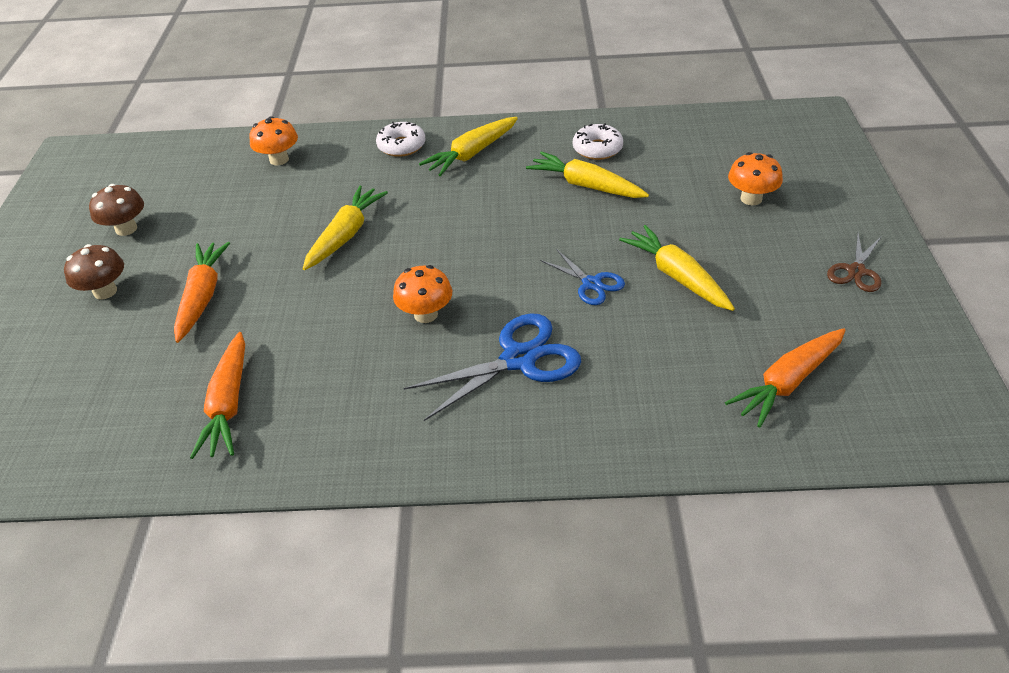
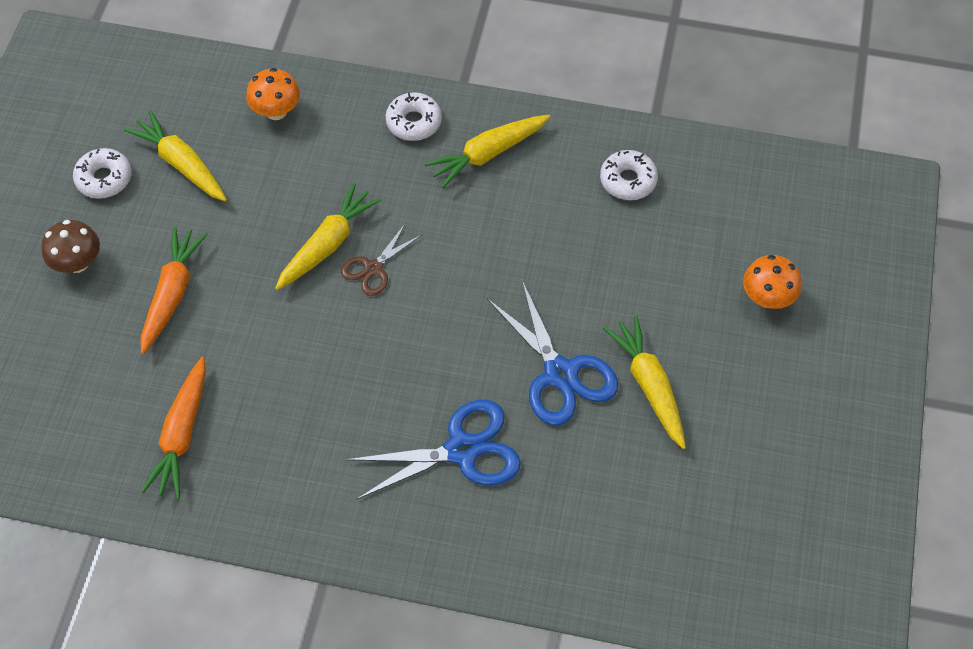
camera: 10 degrees right, 15 degrees up
brown mushroom [89,184,144,236] -> white donut [73,148,132,199]
orange mushroom [393,265,452,323] -> none
yellow carrot [526,151,649,198] -> yellow carrot moved to [124,110,227,201]
blue scissors [540,249,625,305] -> blue scissors [487,280,618,425], size x1.75
orange carrot [725,328,845,428] -> none
brown scissors [827,233,882,292] -> brown scissors moved to [341,224,422,296]

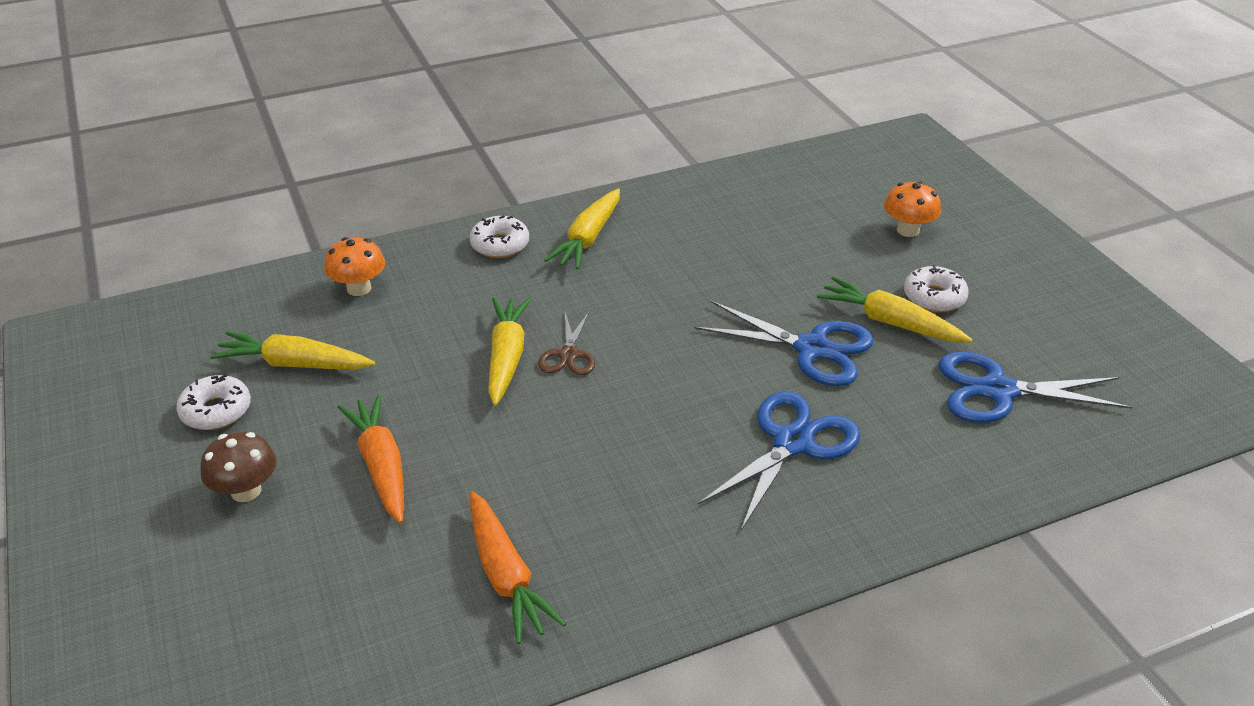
camera: 35 degrees left, 20 degrees down
white donut [600,150,658,200] -> white donut moved to [904,265,969,312]
none -> blue scissors [939,352,1133,423]

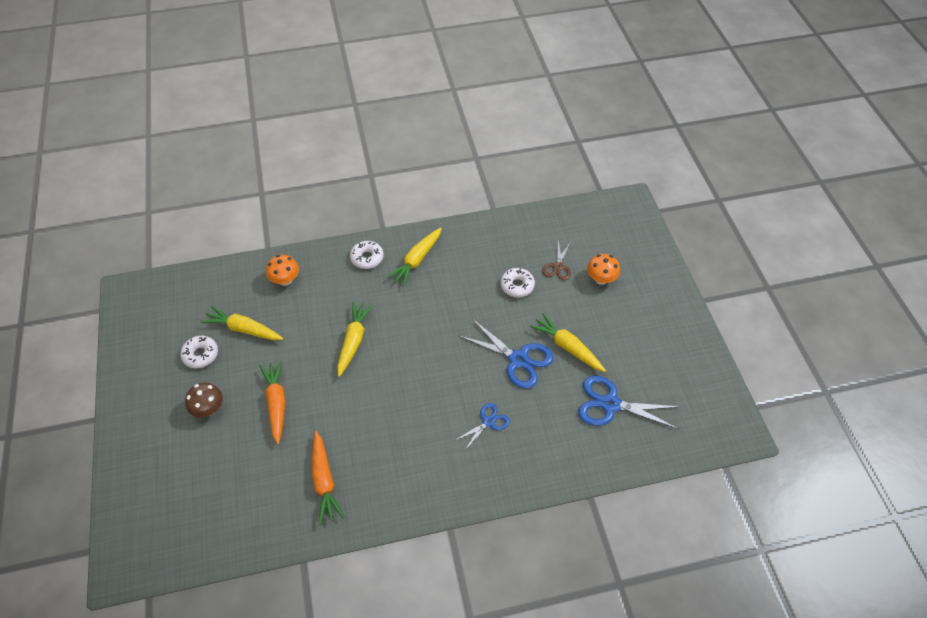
camera: 10 degrees right, 15 degrees up
brown scissors [538,312,595,375] -> brown scissors moved to [542,240,571,280]
blue scissors [698,391,860,530] -> blue scissors [454,403,510,450], size x0.57
white donut [904,265,969,312] -> white donut moved to [500,268,535,297]

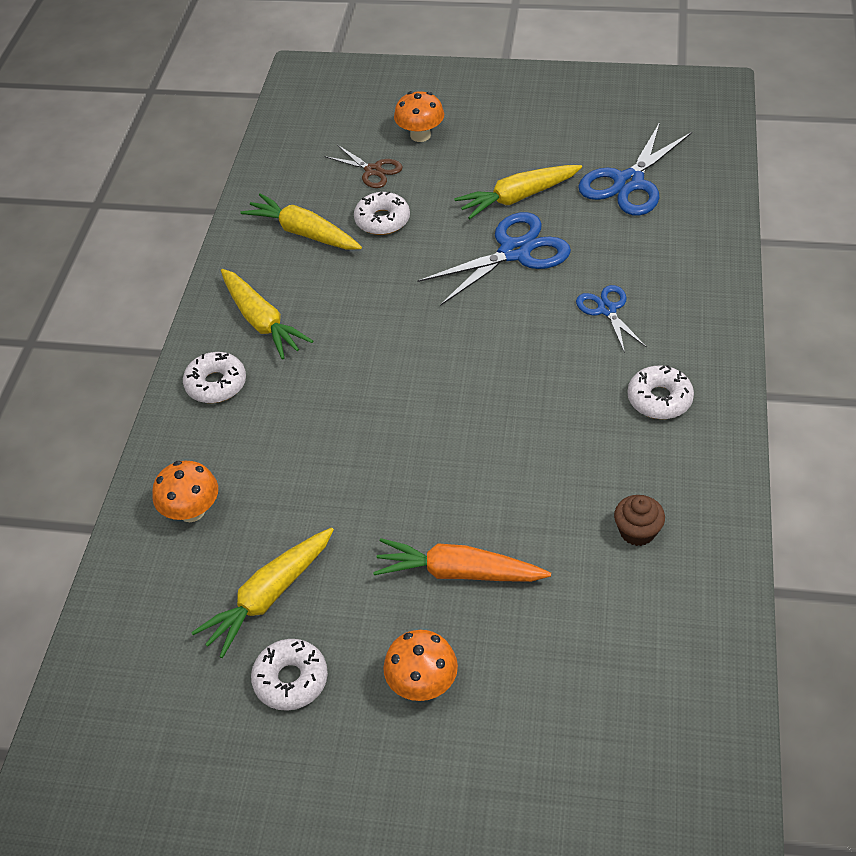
camera: 65 degrees left, 5 degrees down
brown mushroom [185,383,223,417] -> orange mushroom [383,630,458,701]
orange carrot [312,431,344,524] -> brown cupcake [614,495,665,546]
yellow carrot [337,302,373,377] -> yellow carrot moved to [240,193,362,249]
none -> white donut [628,365,694,419]

